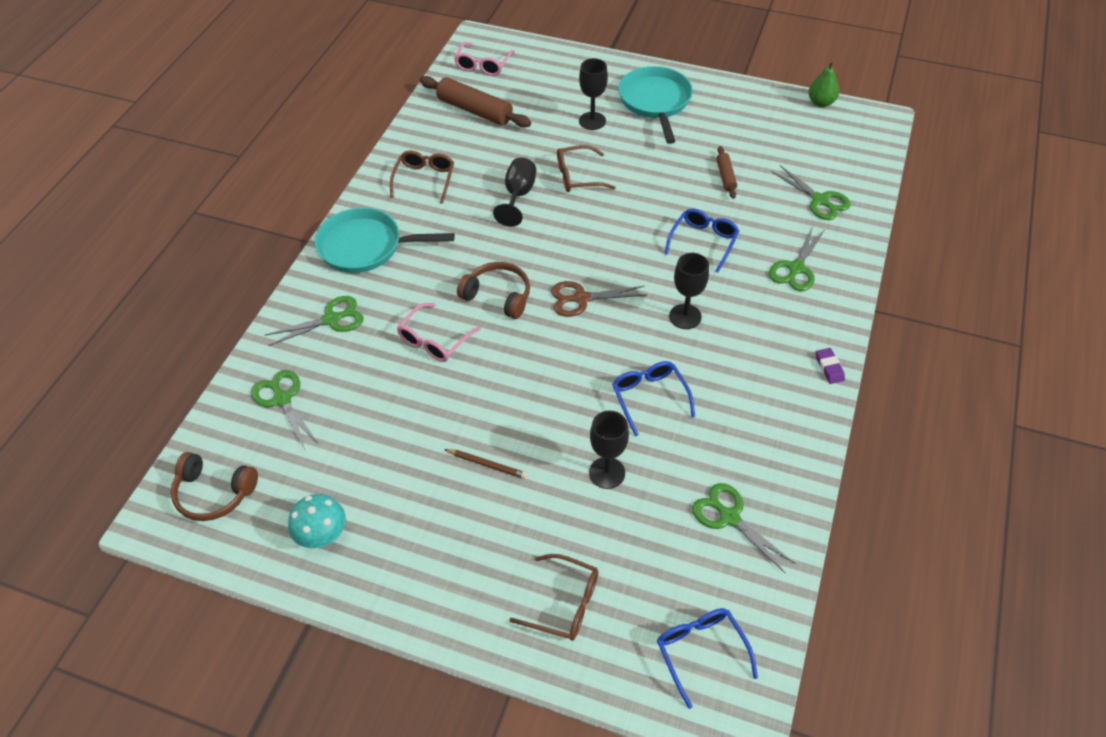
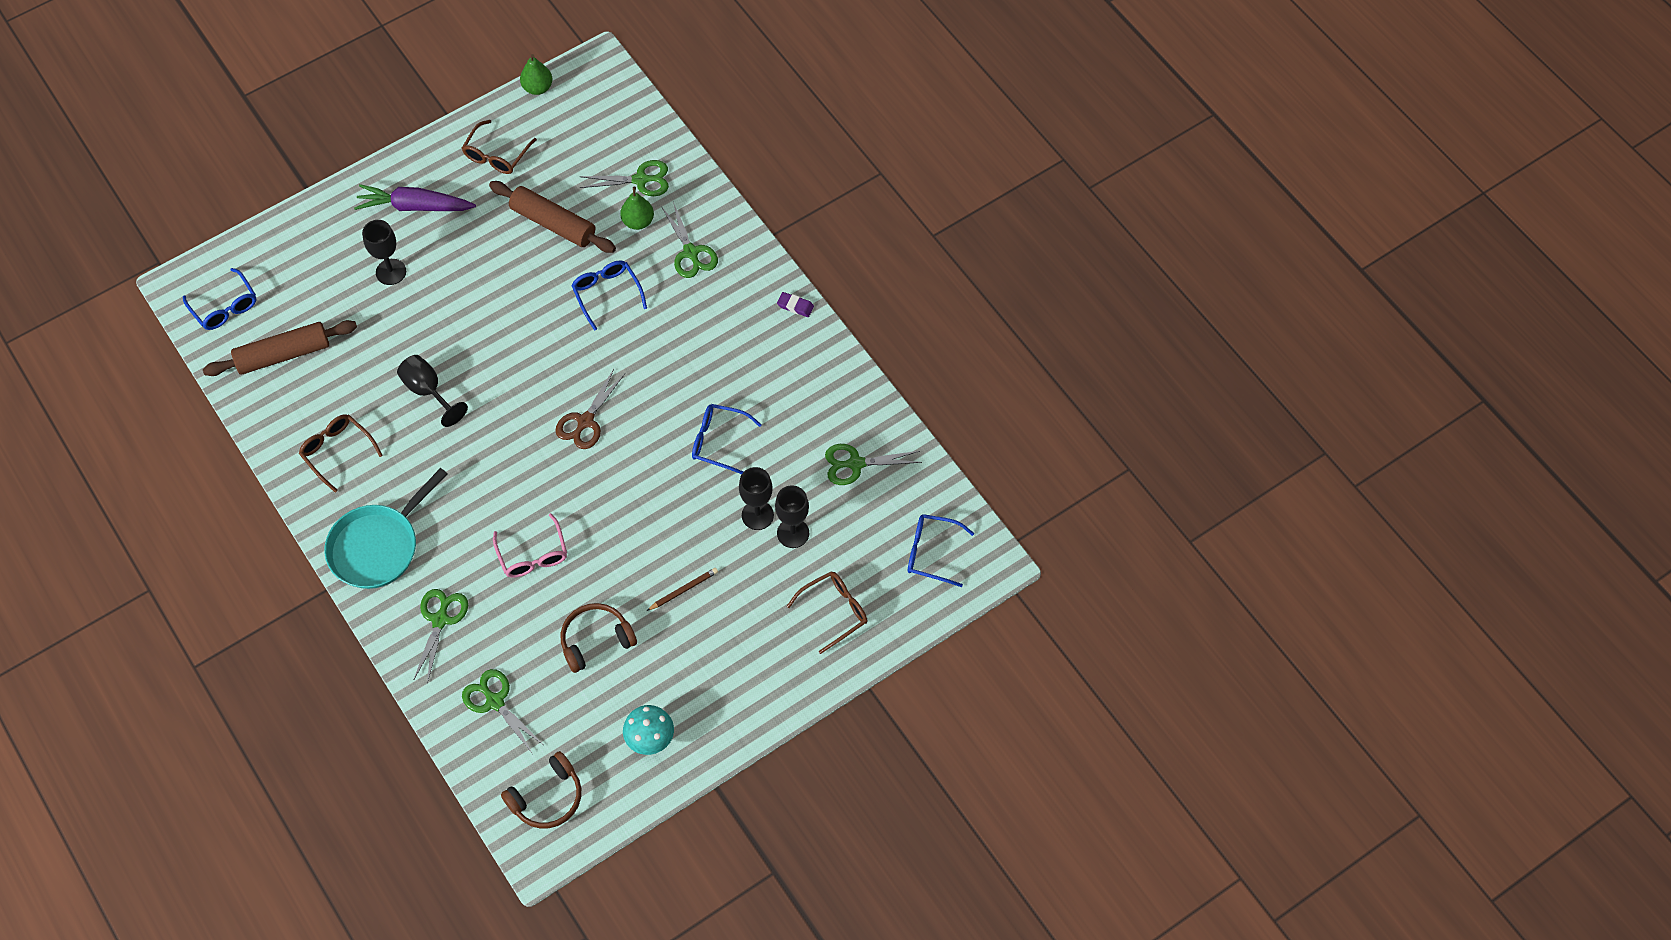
camera: 55 degrees left, 10 degrees up
green scissors [251,370,319,449] -> green scissors turned 45 degrees clockwise [462,669,542,754]
pink glasses [454,42,515,76] -> blue glasses [183,268,256,330]
brown headphones [457,262,530,319] -> brown headphones moved to [561,603,637,673]
brown glasses [557,145,616,192] -> brown glasses moved to [462,120,537,174]
turquoise pan [618,66,693,144] -> purple carrot [354,184,476,211]
black goblet [669,253,709,329] -> black goblet moved to [775,485,809,548]
brown rolling pin [717,146,737,199] -> brown rolling pin [489,181,616,253], size x1.92
none -> green pear [620,187,654,230]

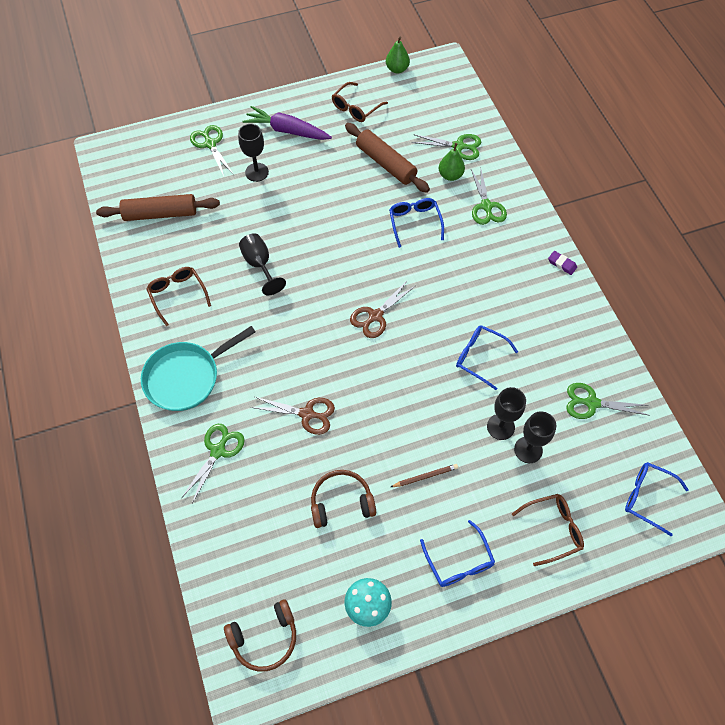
camera: 15 degrees right, 0 degrees up
blue glasses [183,268,256,330] -> blue glasses moved to [420,520,495,587]
green scissors [462,669,542,754] -> green scissors moved to [190,125,234,176]
pink glasses [493,513,567,578] -> brown scissors [251,397,335,435]

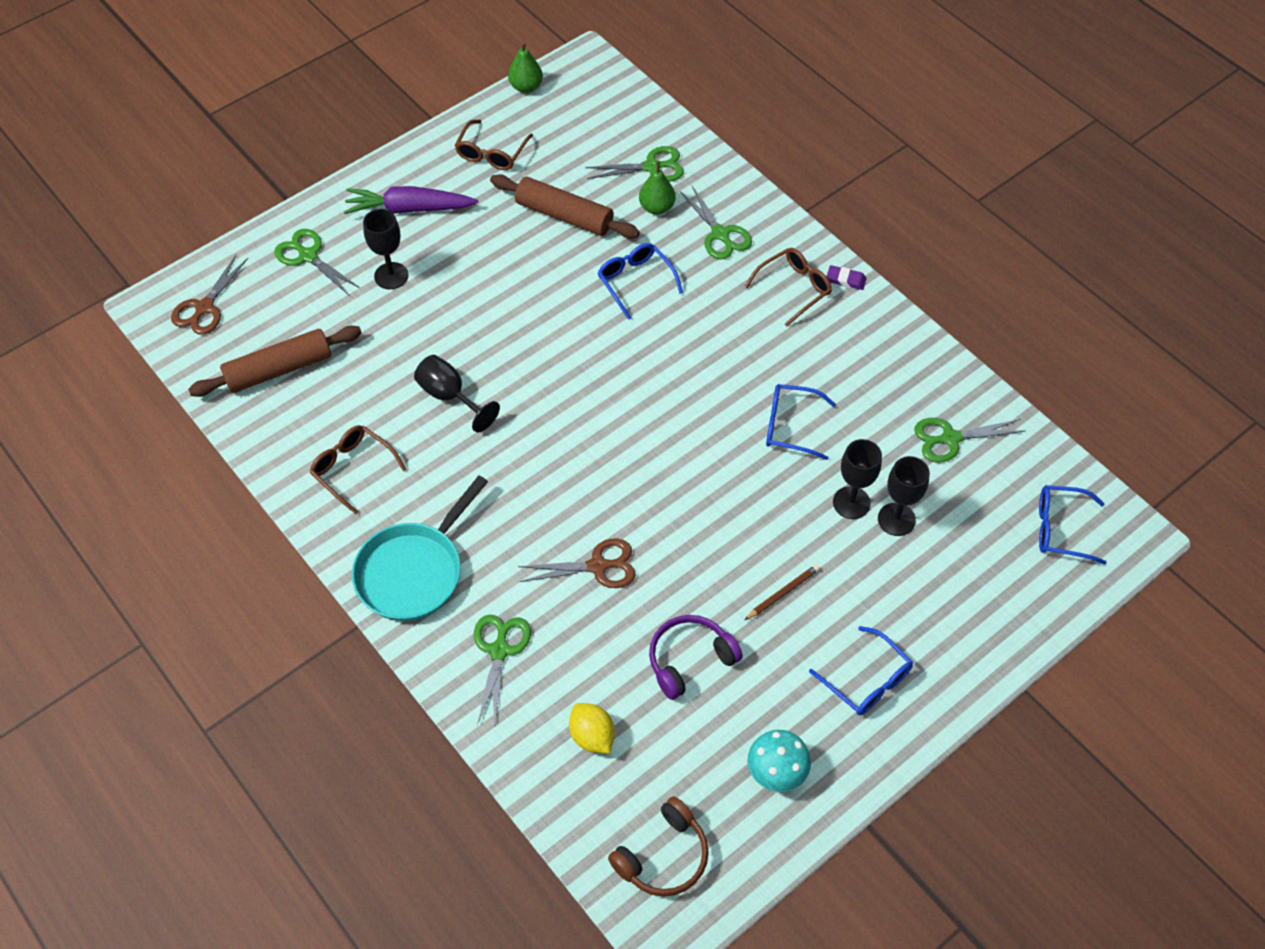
camera: 20 degrees left, 5 degrees down
brown headphones [311,470,376,528] -> purple headphones [649,615,743,700]
brown scissors [350,280,415,338] -> brown scissors moved to [171,255,248,335]
brown glasses [512,494,584,566] -> brown glasses moved to [745,248,832,326]
none -> yellow lemon [569,703,615,754]

